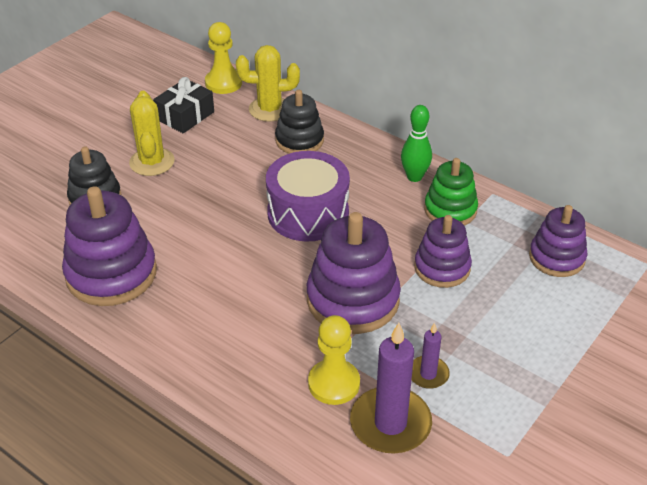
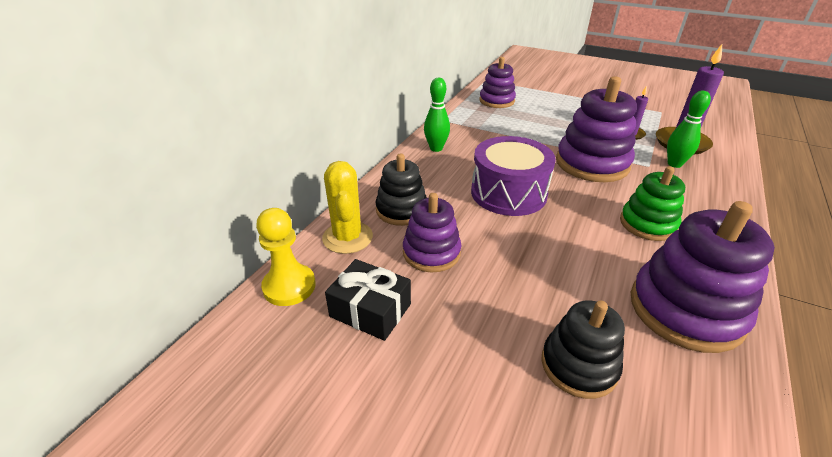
camera: 100 degrees left, 5 degrees down
yellow cactus [129,91,175,176] -> none
yellow pawn [308,315,360,405] -> green bowling pin [667,91,711,168]
purple stacking toy [414,215,472,288] -> purple stacking toy moved to [403,193,461,272]
green stacking toy [424,158,478,226] -> green stacking toy moved to [620,166,685,241]

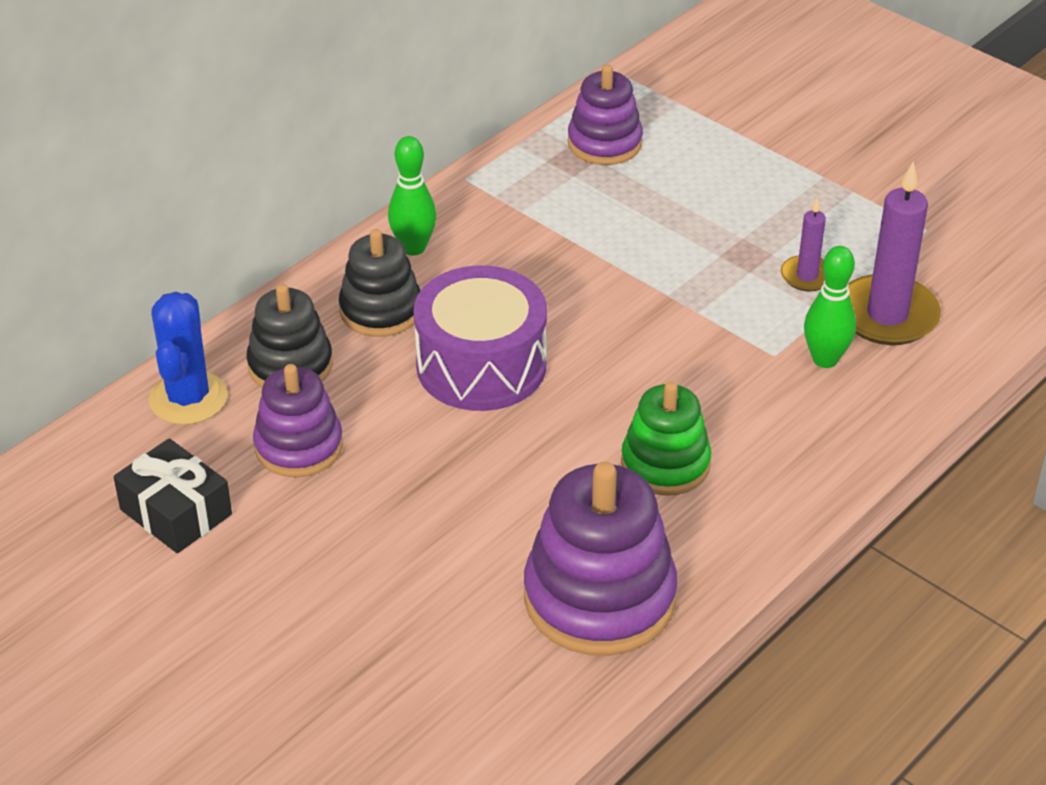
camera: 15 degrees right, 5 degrees up
yellow pawn [256,208,316,306] -> none
yellow cactus [322,161,373,254] -> blue cactus [149,292,227,425]
black stacking toy [541,300,625,399] -> black stacking toy moved to [339,229,420,337]
purple stacking toy [556,76,637,182] -> none

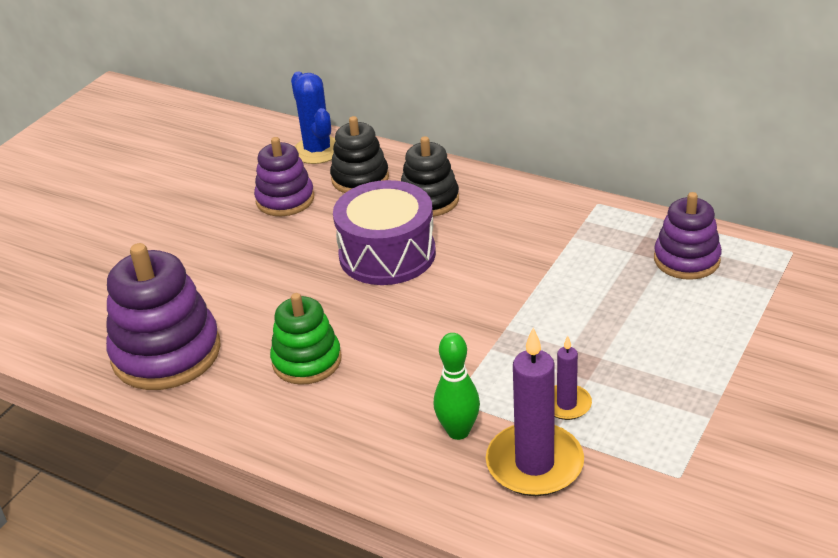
camera: 80 degrees right, 5 degrees down
black gift [114,438,232,553] -> none
blue cactus [149,292,227,425] -> blue cactus turned 75 degrees clockwise [291,72,336,164]
green bowling pin [388,136,437,256] -> none

